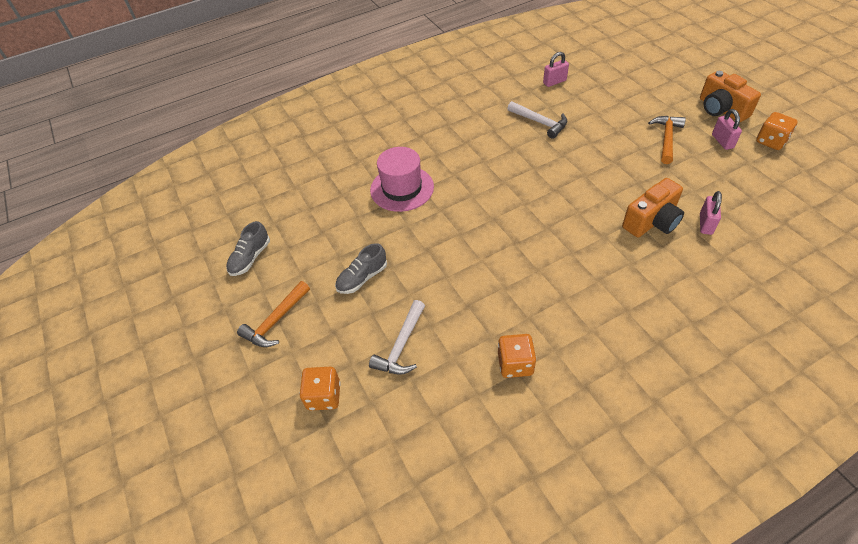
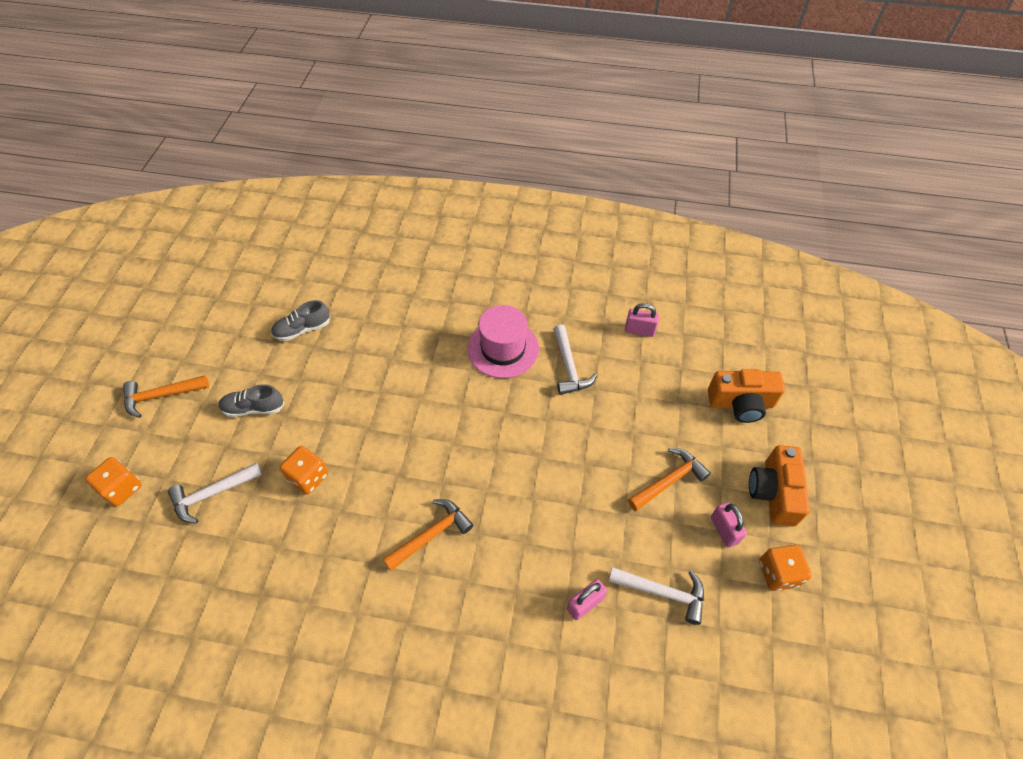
camera: 35 degrees right, 5 degrees up
grey shoe [226,221,270,276] -> grey shoe moved to [271,300,330,341]
pink hat [370,147,434,212] -> pink hat moved to [467,305,539,378]
orange dice [498,334,536,378] -> orange dice moved to [279,446,328,495]
orange camera [622,178,684,238] -> orange camera moved to [708,369,785,423]
pink padlock [712,109,742,150] -> pink padlock turned 45 degrees counterclockwise [711,502,747,548]
none -> orange hammer [383,499,474,571]
none -> white hammer [608,567,704,625]

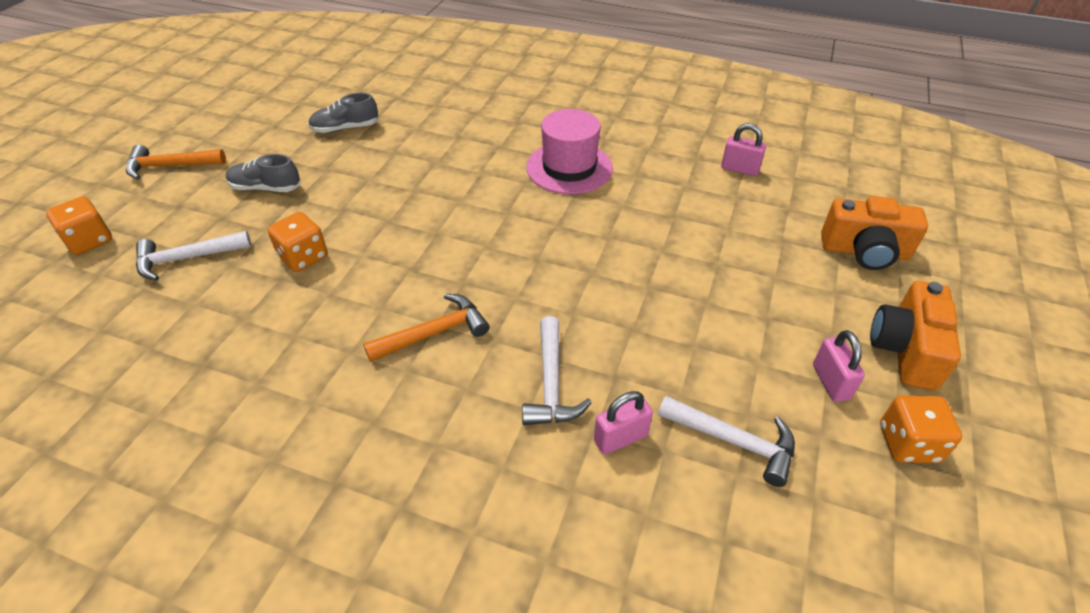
camera: 10 degrees right, 10 degrees down
white hammer [553,324,597,395] -> white hammer moved to [522,316,592,425]
orange hammer [628,448,711,511] -> none

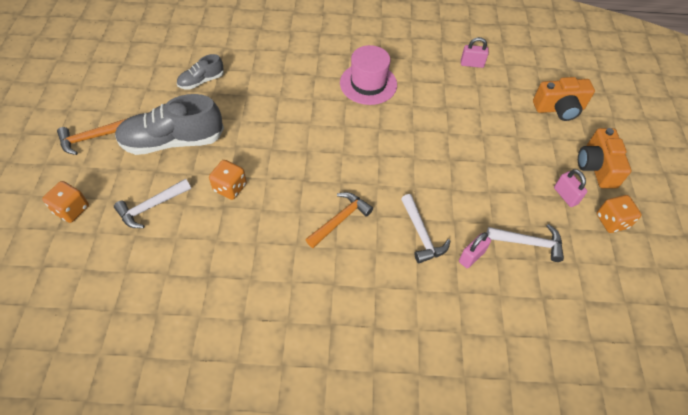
camera: 20 degrees left, 10 degrees up
grey shoe [226,154,301,192] -> grey shoe [115,94,224,155], size x1.94

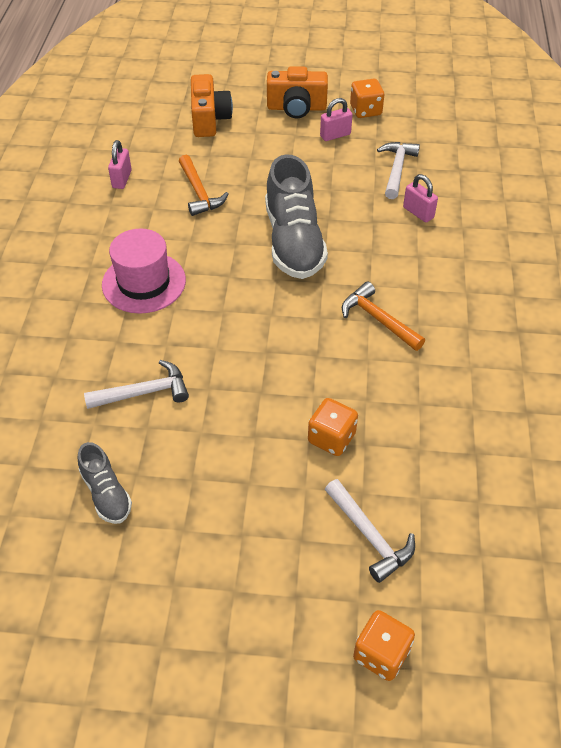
camera: 85 degrees left, 5 degrees down
orange hammer [57,119,126,155] -> orange hammer moved to [179,155,229,216]
grey shoe [115,94,224,155] -> grey shoe moved to [265,154,328,279]
white hammer [401,194,450,263] -> white hammer moved to [84,360,189,409]

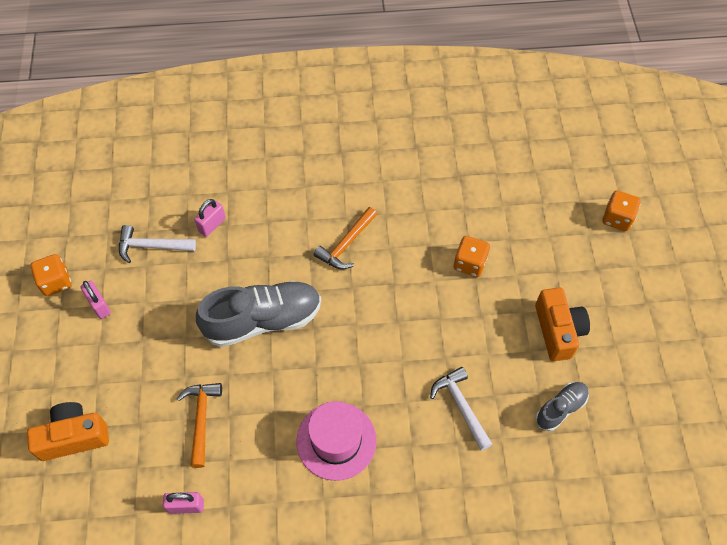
camera: 100 degrees left, 10 degrees up
orange hammer [179,155,229,216] -> orange hammer turned 60 degrees counterclockwise [177,383,222,468]
orange camera [267,66,328,119] -> orange camera moved to [535,287,590,361]
white hammer [325,479,415,583] -> none

